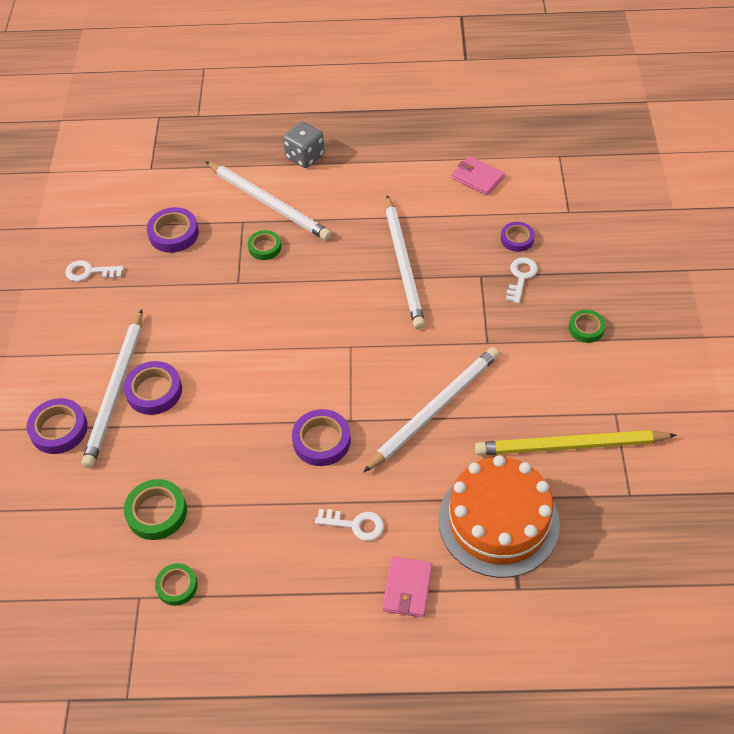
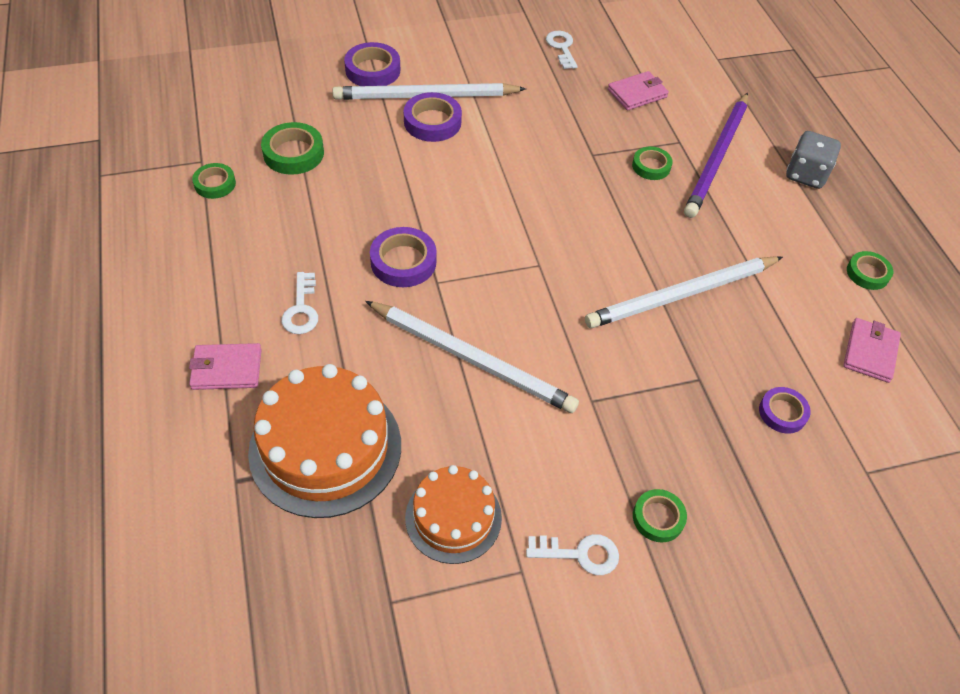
camera: 70 degrees right, 0 degrees up
purple tape [147,207,199,253] -> pink wallet [608,71,669,111]
white pencil [205,161,331,240] -> purple pencil [684,92,748,218]
yellow pencil [475,430,677,455] -> orange cake [405,465,502,564]
white key [506,257,538,304] -> white key moved to [526,534,619,575]
none -> green tape [847,251,893,290]

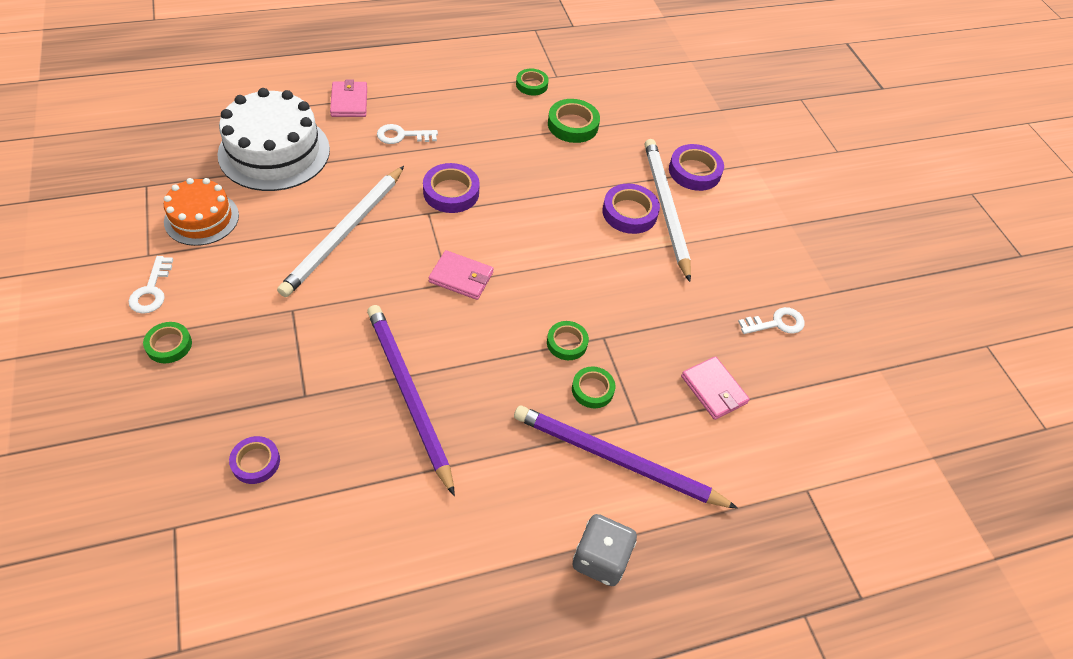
camera: 85 degrees right, 0 degrees up
orange cake [248,364,401,518] -> white cake [217,88,330,191]
white pencil [585,256,783,328] -> purple pencil [367,305,455,496]
pink wallet [843,318,901,383] -> pink wallet moved to [429,250,494,300]
green tape [847,251,893,290] -> green tape moved to [547,321,589,360]

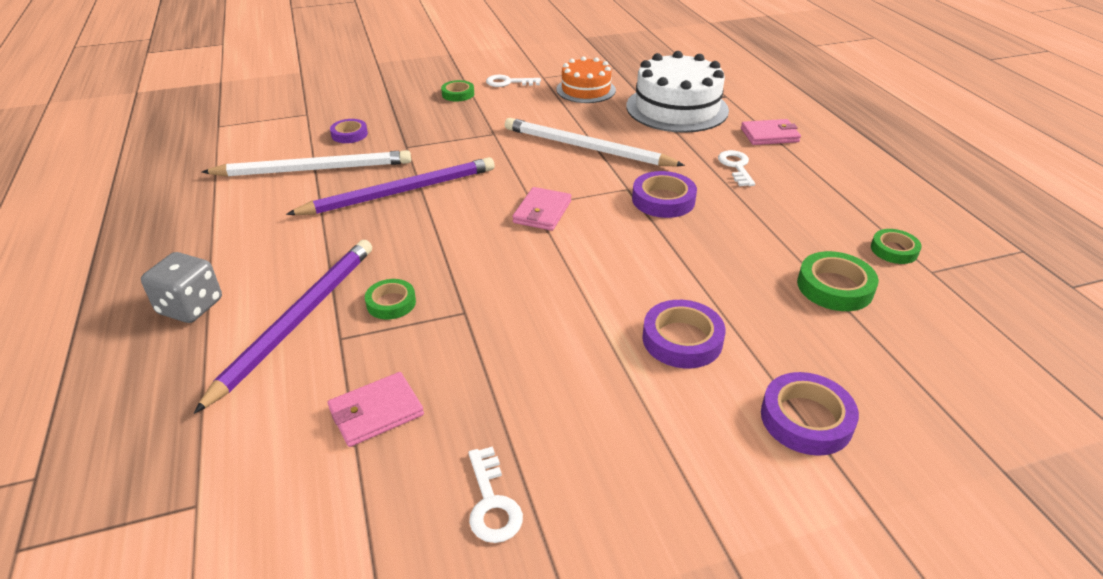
camera: 95 degrees right, 15 degrees down
green tape [547,321,589,360] -> none
white pencil [645,139,691,282] -> white pencil moved to [202,150,411,177]

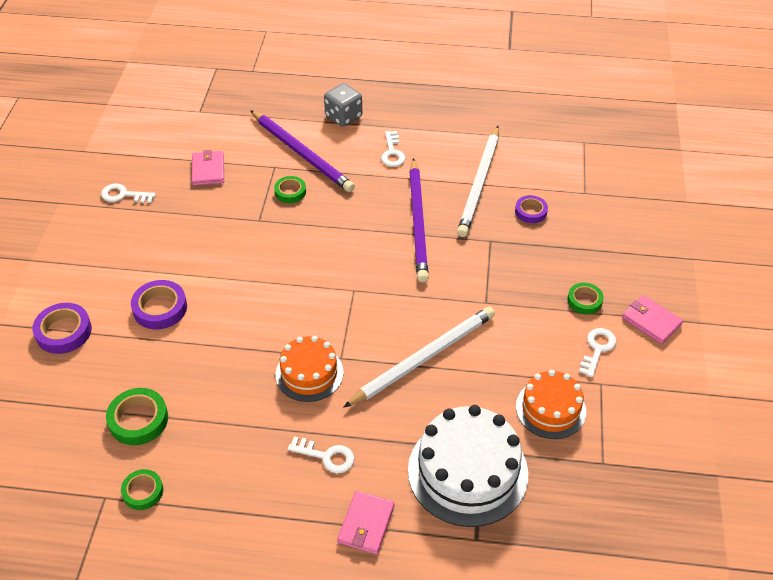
camera: 115 degrees right, 10 degrees up
pink wallet [512,187,571,231] -> pink wallet moved to [622,295,683,344]
purple tape [632,171,697,218] -> orange cake [275,336,344,402]
none -> white key [381,131,406,167]

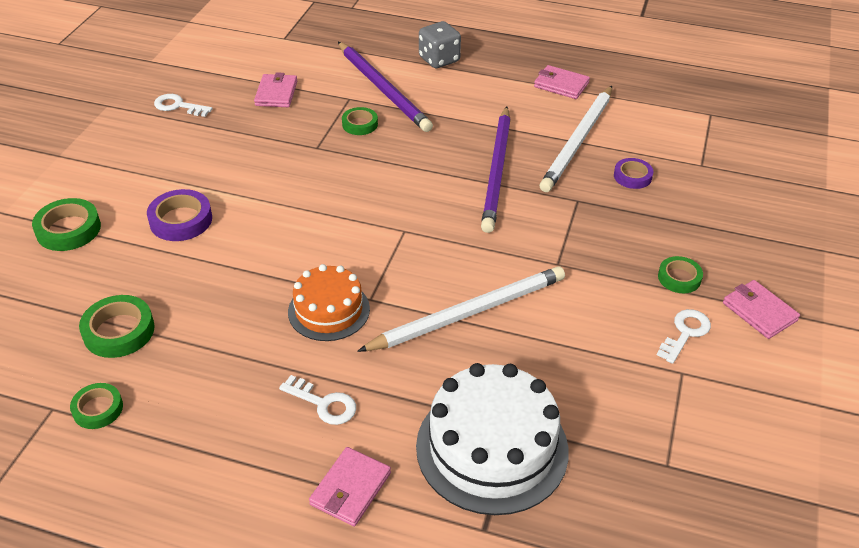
camera: 10 degrees right, 5 degrees down
purple tape [32,303,92,354] -> green tape [32,198,101,251]
white key [381,131,406,167] -> none
orange cake [516,370,586,439] -> none
none -> pink wallet [534,65,590,99]

